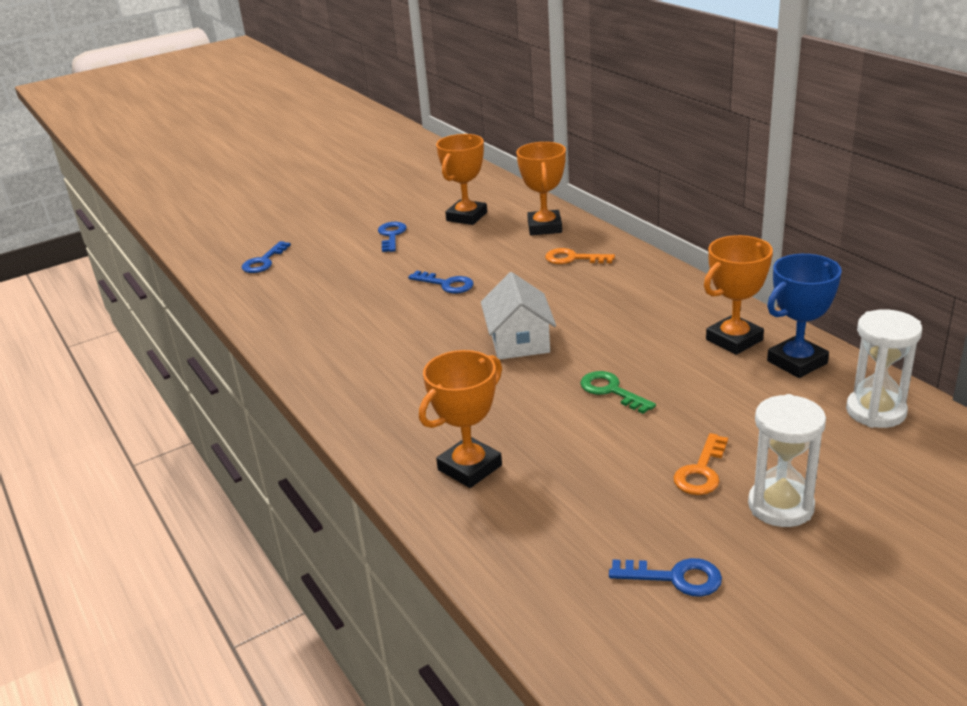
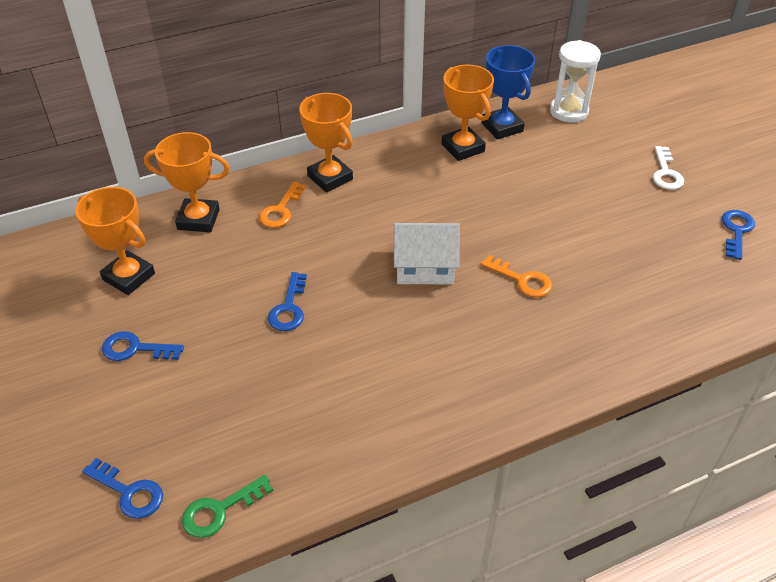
camera: 85 degrees left, 15 degrees up
blue key [408,271,474,293] -> blue key turned 150 degrees clockwise [268,272,307,331]
orange trophy [419,350,502,488] -> orange trophy moved to [299,93,353,193]
green key [580,371,656,414] -> green key moved to [182,475,273,538]
orange key [673,433,728,495] -> orange key moved to [481,255,552,298]
white hourglass [748,394,826,527] -> white key [653,146,684,190]

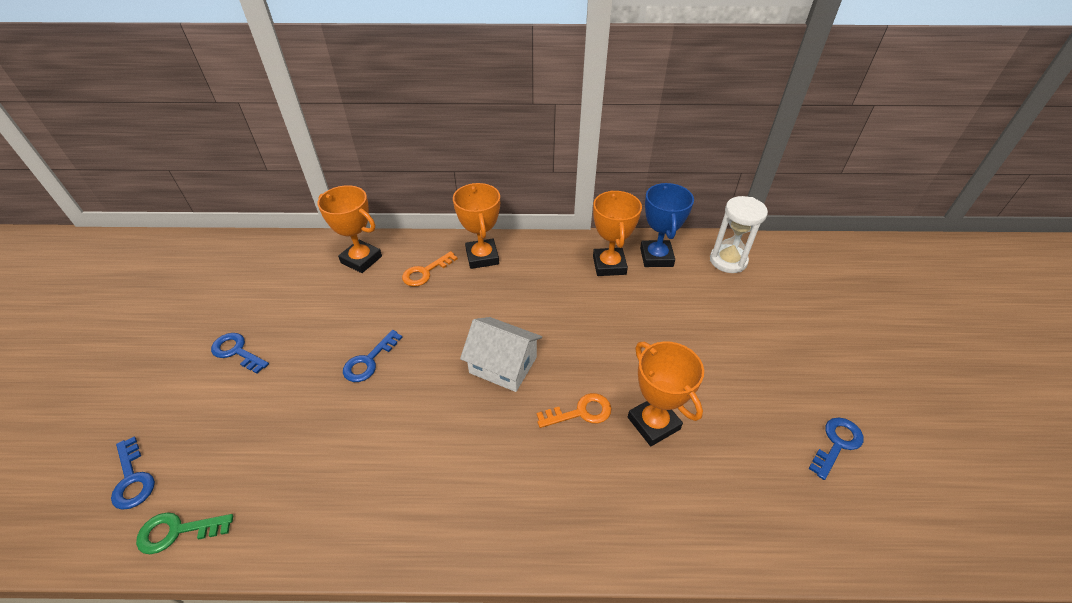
camera: 25 degrees right, 0 degrees up
orange trophy [75,187,155,295] -> orange trophy moved to [628,341,704,446]
orange key [481,255,552,298] -> orange key turned 75 degrees counterclockwise [537,393,612,428]
white key [653,146,684,190] -> none

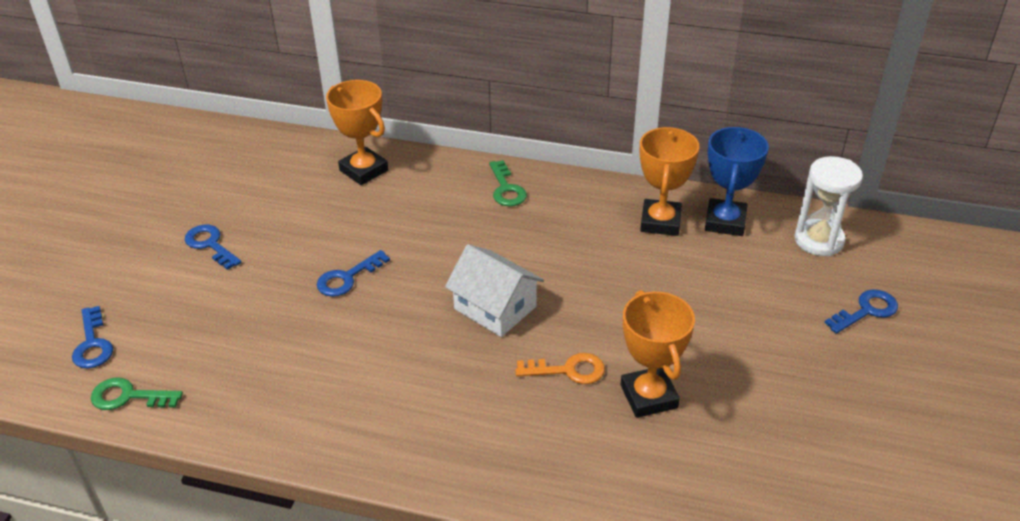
camera: 15 degrees right, 5 degrees down
orange key [402,251,458,287] -> none
orange trophy [453,183,500,269] -> green key [489,160,527,206]
blue key [808,417,864,480] -> blue key moved to [825,289,898,334]

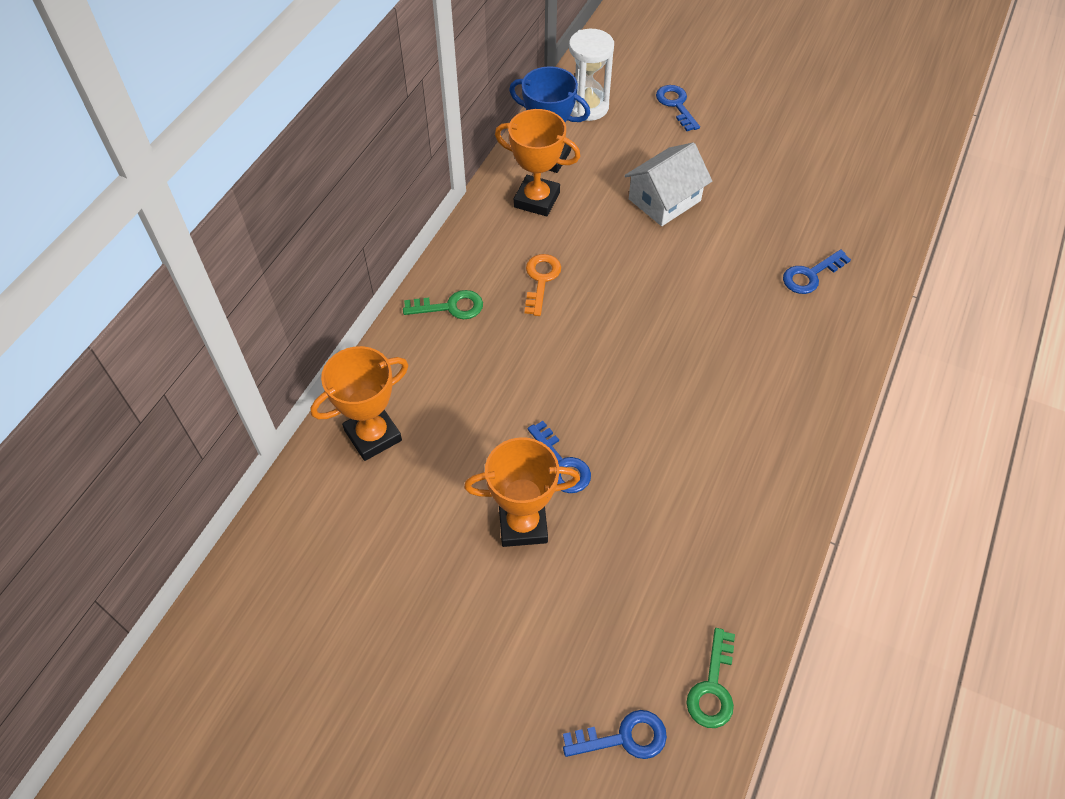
camera: 80 degrees left, 15 degrees up
blue key [185,225,241,270] -> blue key moved to [783,249,851,294]
white house [445,244,544,337] -> white house moved to [624,142,712,226]
orange key [515,353,605,384] -> orange key moved to [525,254,561,316]
orange trophy [620,290,695,418] -> orange trophy moved to [464,437,580,547]

